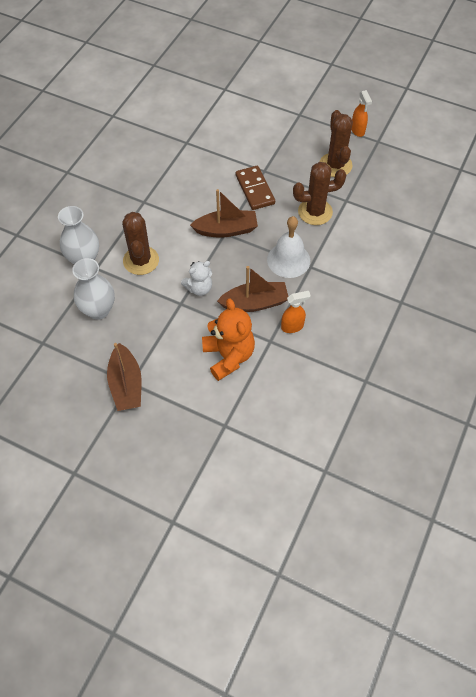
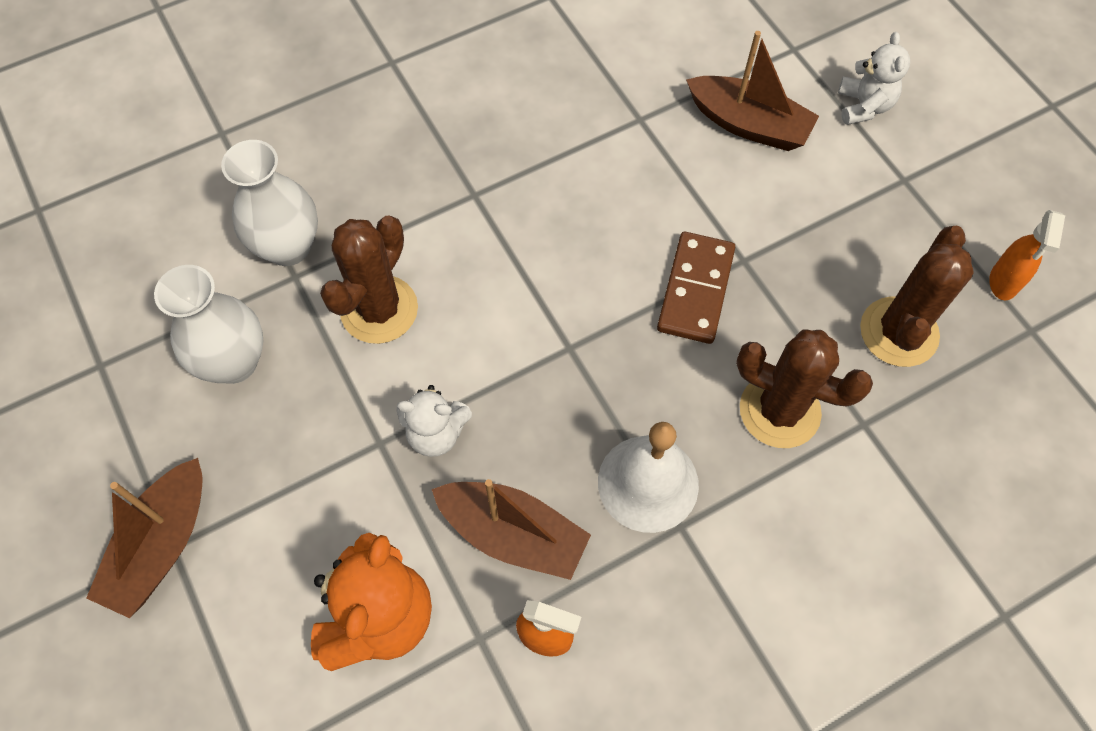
camera: 35 degrees right, 5 degrees up
brown boat [190,189,258,238] -> brown boat moved to [686,31,819,151]
none -> white teddy bear [838,32,910,125]

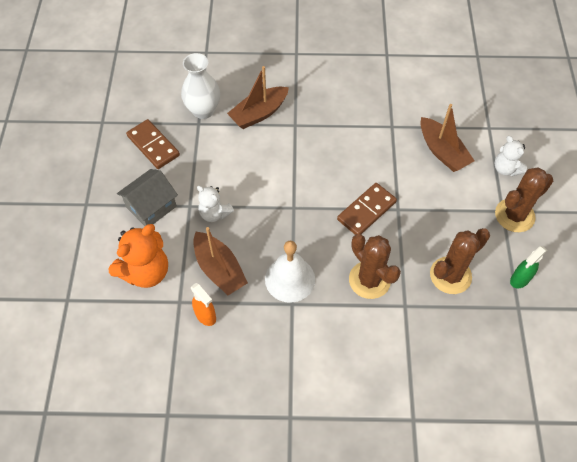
camera: 30 degrees right, 5 degrees down
brown boat [86,458,203,618] -> brown boat moved to [227,66,289,129]
white vase [154,265,263,384] -> brown domino [126,119,180,169]
brown cactus [320,215,418,344] -> brown cactus moved to [495,167,553,232]
white teddy bear [838,32,910,125] -> white teddy bear turned 120 degrees clockwise [495,136,527,176]
orange spray bottle [989,210,1065,300] -> green spray bottle [510,246,547,288]
none -> grey house [117,169,178,226]

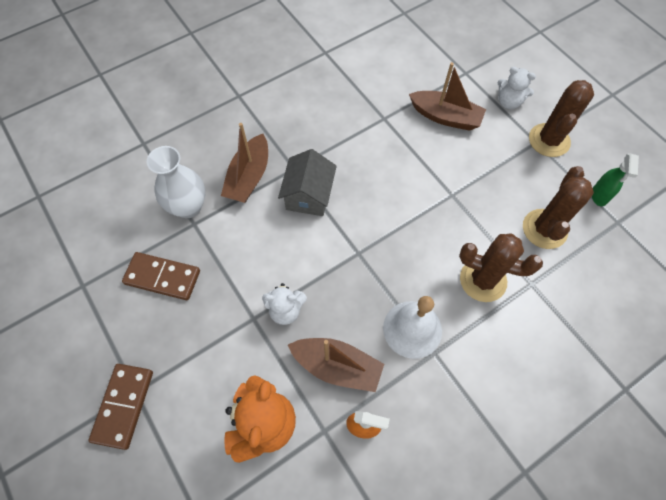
camera: 35 degrees left, 5 degrees up
grey house [117,169,178,226] -> grey house moved to [278,149,337,216]
brown domino [337,183,397,235] -> brown domino moved to [89,364,153,450]

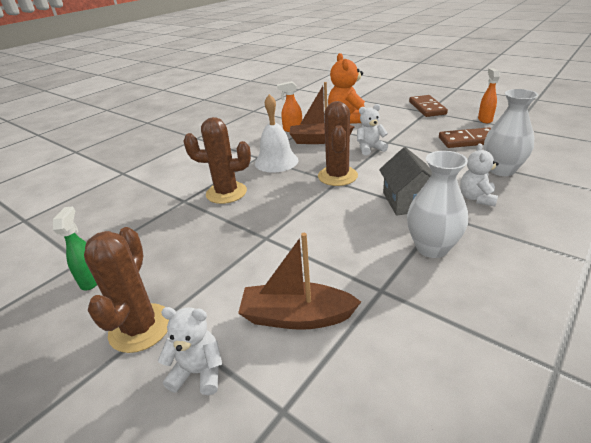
camera: 165 degrees right, 30 degrees down
brown boat [221,123,268,203] -> white teddy bear [460,143,499,206]
brown cactus [523,166,594,249] -> brown cactus moved to [318,101,358,186]
none -> white vase [407,151,468,258]
none -> orange spray bottle [478,68,500,123]

